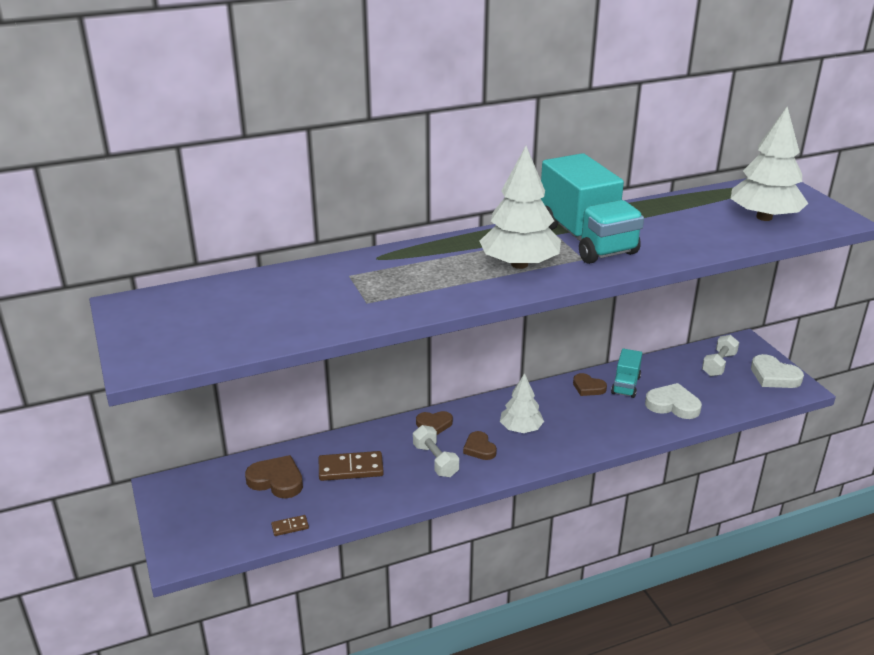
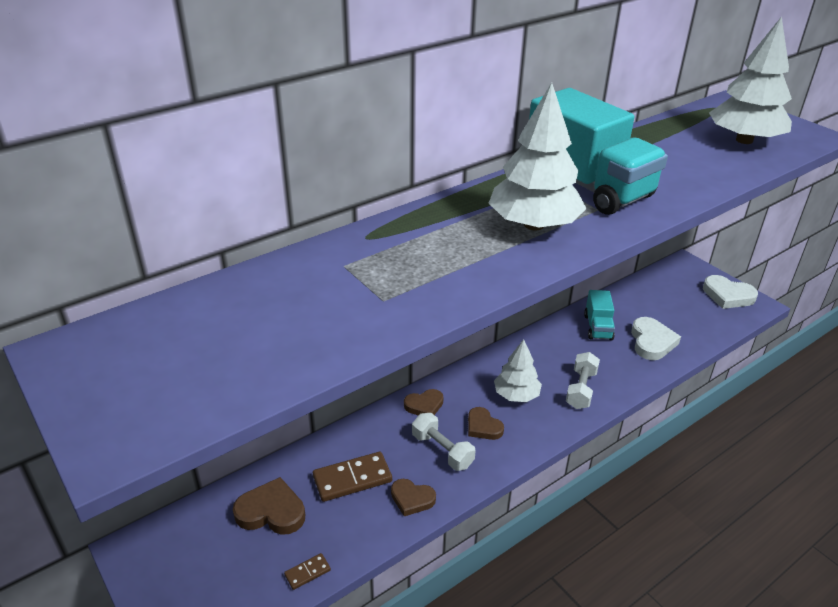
camera: 15 degrees left, 5 degrees up
brown heart [573,373,607,396] -> brown heart moved to [391,479,436,516]
white heart [645,383,702,419] -> white heart turned 90 degrees clockwise [631,317,681,360]
white dumbbell [702,335,739,376] -> white dumbbell moved to [566,352,600,409]

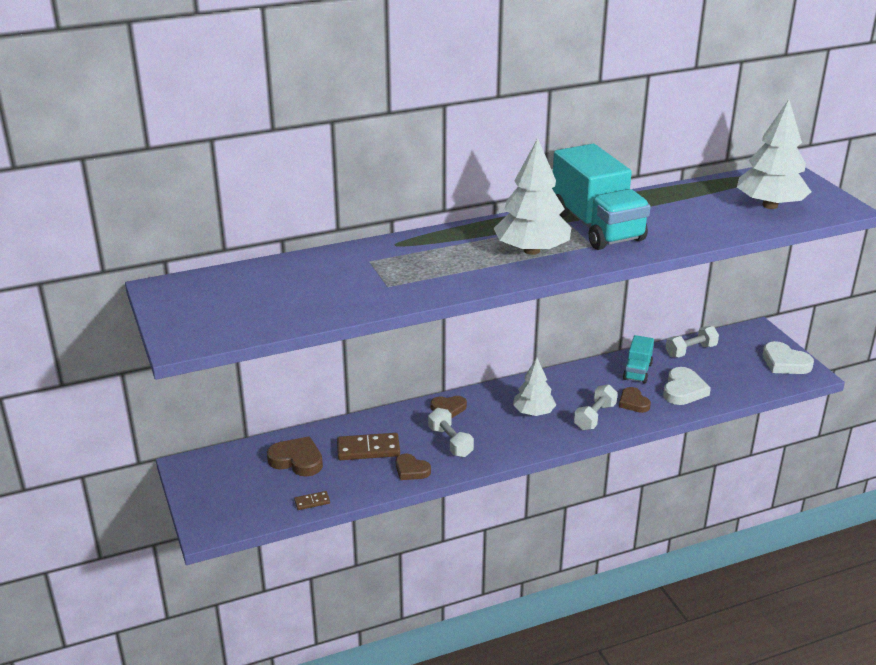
camera: 15 degrees right, 5 degrees down
brown heart [468,407,504,440] -> brown heart moved to [619,387,651,413]
none -> white dumbbell [666,326,719,357]

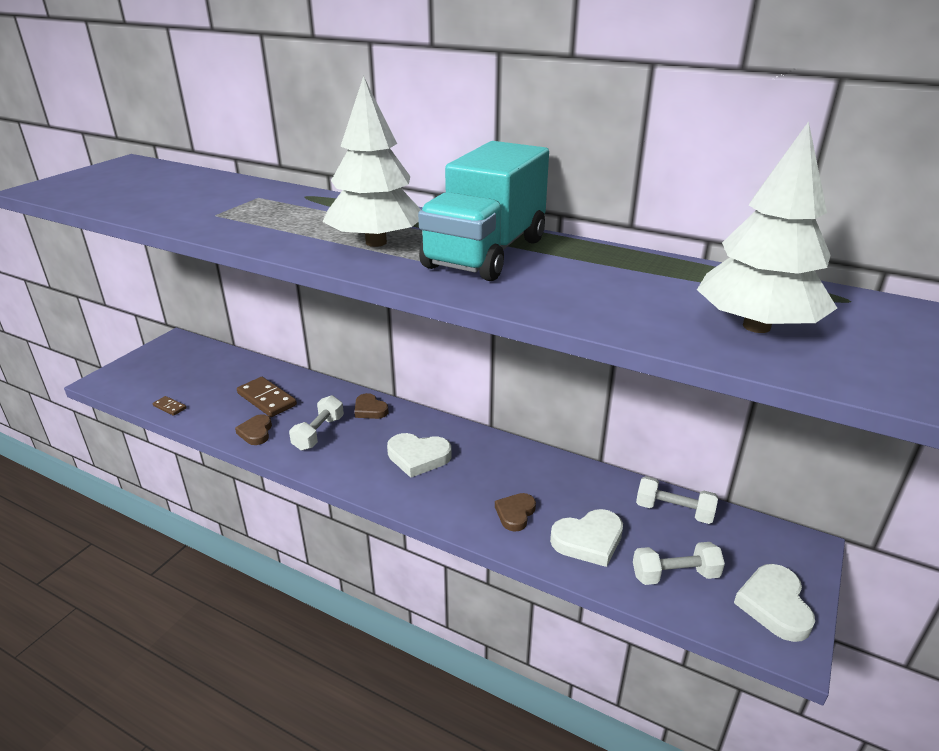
camera: 50 degrees right, 0 degrees up
brown heart [267,436,323,476] -> none
white tree [513,358,556,416] -> white heart [387,433,451,478]
white dumbbell [574,384,618,430] -> white dumbbell moved to [633,542,725,585]
turquoise truck [623,335,654,383] -> none

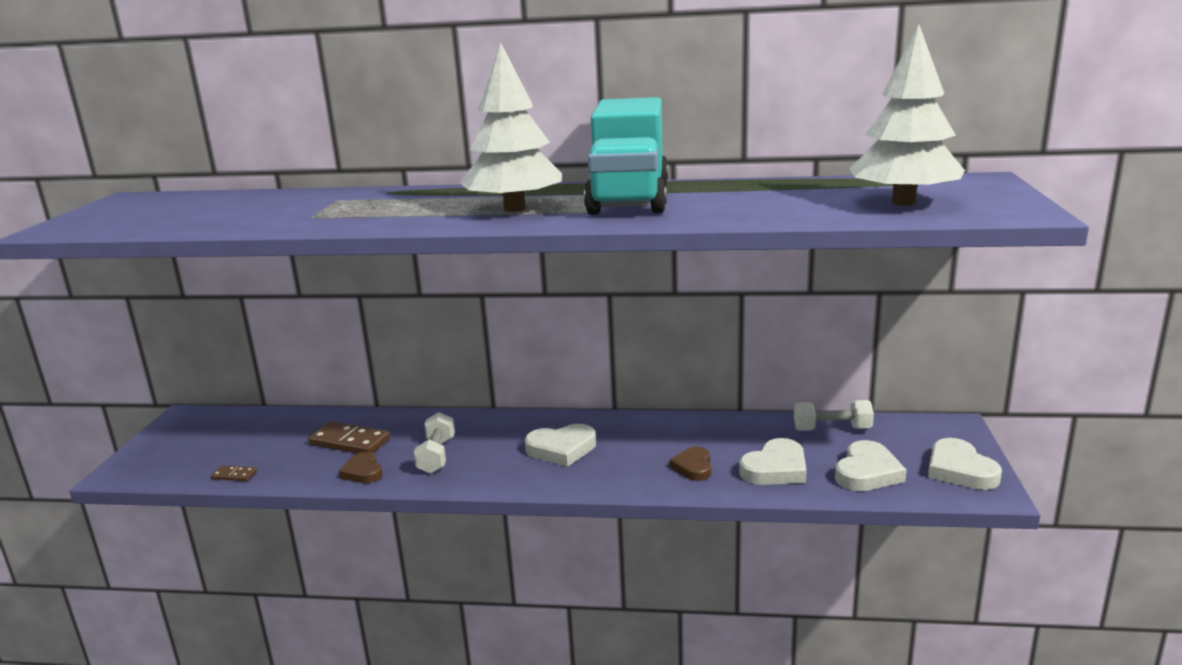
camera: 20 degrees left, 10 degrees down
brown heart [354,393,389,419] -> none
white dumbbell [633,542,725,585] -> white heart [835,440,907,491]

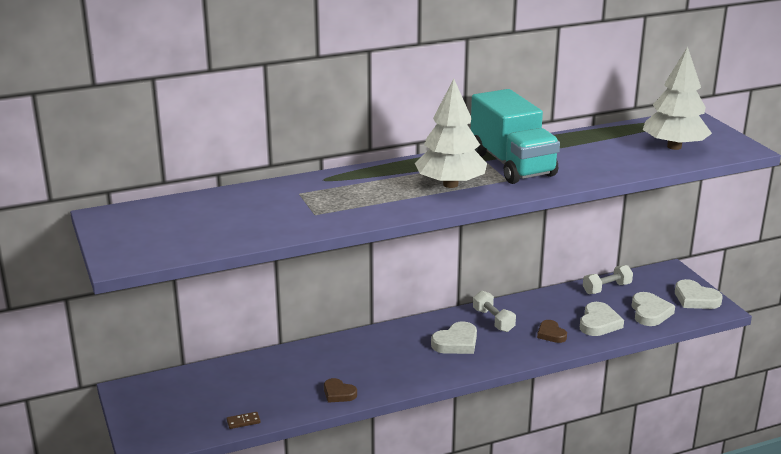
camera: 30 degrees left, 5 degrees up
brown domino [309,421,390,453] -> none
white dumbbell [414,412,455,474] -> white dumbbell moved to [473,291,516,332]

